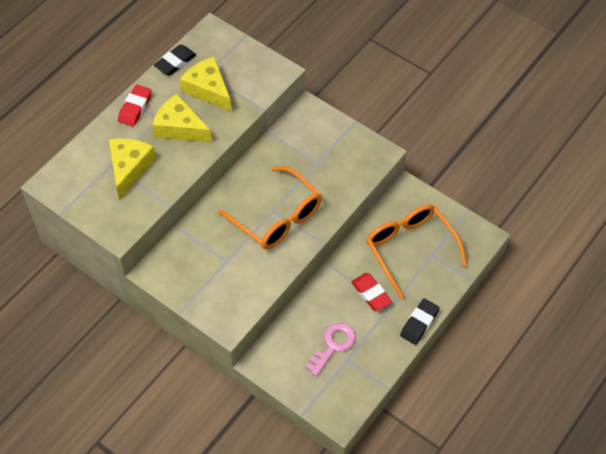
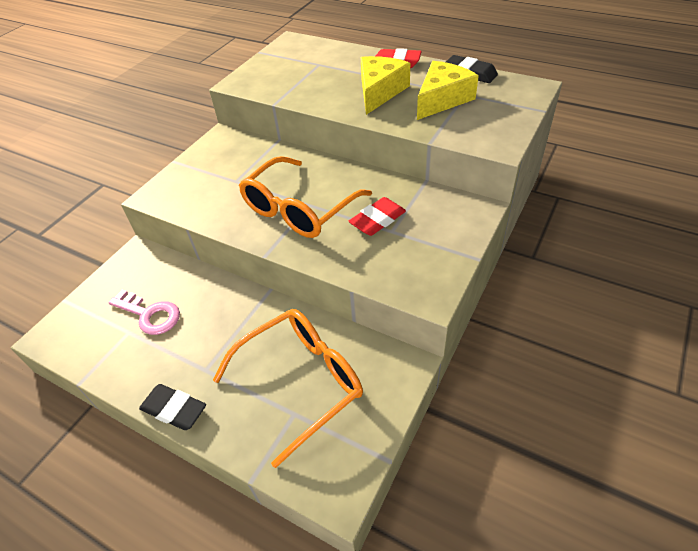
camera: 85 degrees right, 10 degrees down
yellow cheese [109,138,156,200] -> none
red eraser [351,273,392,311] -> red eraser moved to [348,197,406,236]

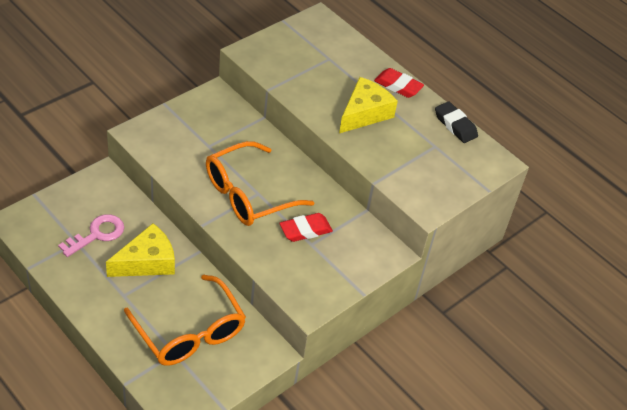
camera: 10 degrees right, 0 degrees up
pink key [108,290,180,335] -> pink key turned 90 degrees counterclockwise [58,214,124,257]
black eraser [139,384,206,430] -> none
orange glasses [213,309,363,468] -> orange glasses turned 75 degrees clockwise [124,275,246,366]
yellow cheese [417,61,479,120] -> yellow cheese moved to [106,223,175,277]

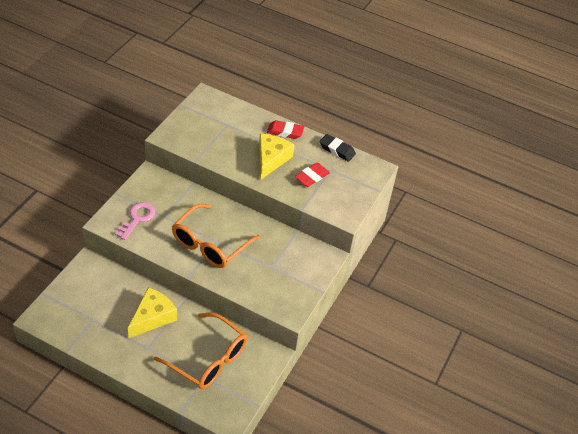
camera: 20 degrees left, 0 degrees up
pink key [58,214,124,257] -> pink key moved to [115,202,156,240]
red eraser [280,213,333,242] -> red eraser moved to [295,163,330,187]

